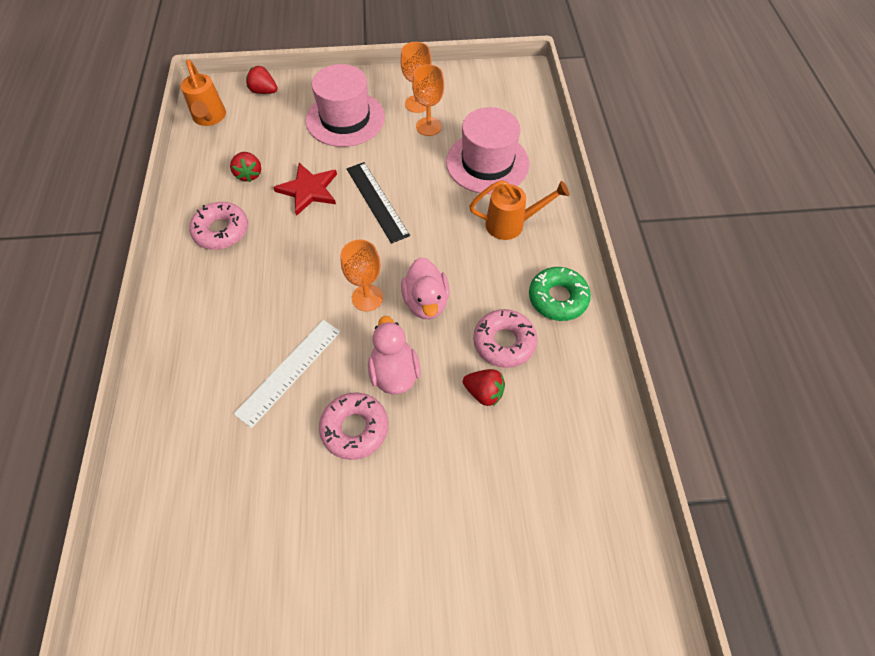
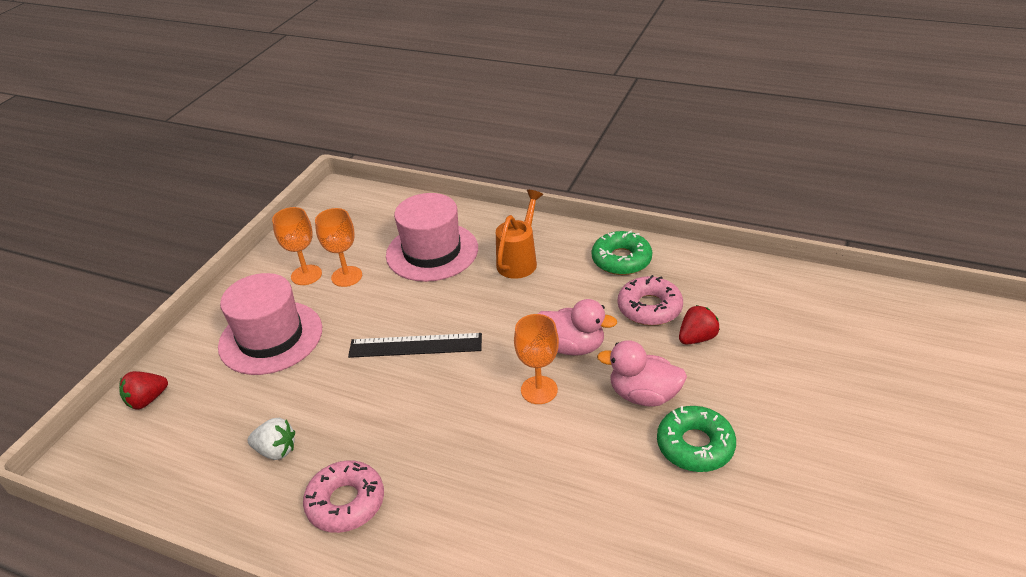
camera: 60 degrees left, 20 degrees down
orange watering can [181,60,226,126] -> none
red strawberry [230,152,261,182] -> white strawberry [248,418,295,460]
white ruler [234,320,341,428] -> none
red star [273,163,337,216] -> none
pink donut [319,393,388,460] -> green donut [657,406,736,472]

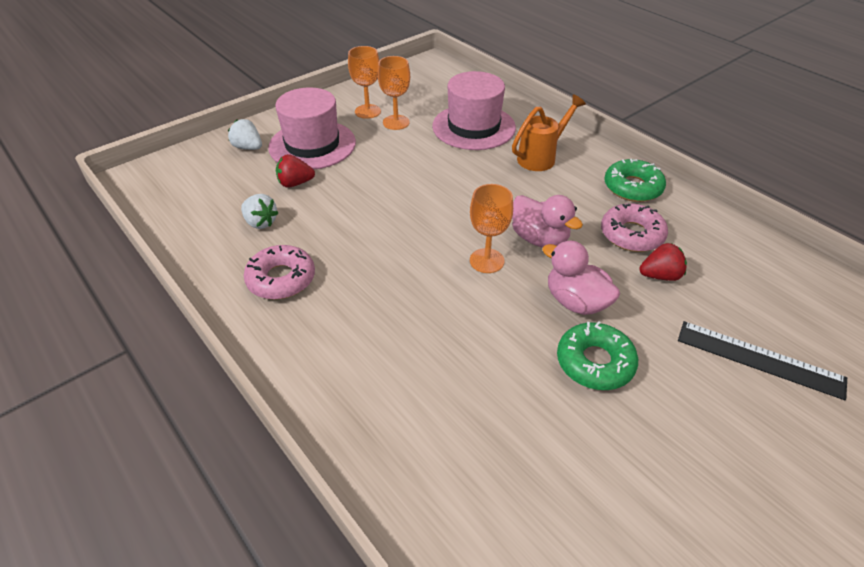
camera: 25 degrees right, 5 degrees up
red strawberry [119,371,168,409] -> red strawberry moved to [276,154,315,188]
black ruler [348,333,482,358] -> black ruler moved to [678,321,847,400]
none -> white strawberry [228,119,262,150]

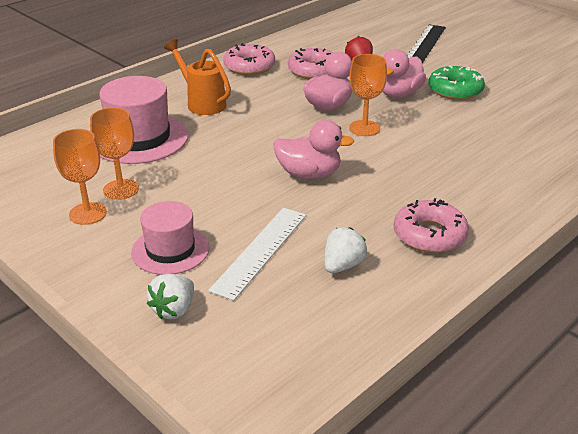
camera: 95 degrees left, 10 degrees down
pink hat [268,88,356,170] -> pink hat [131,201,210,275], size x0.64
red strawberry [276,154,315,188] -> white ruler [208,208,306,301]
green donut [604,159,666,202] -> pink donut [223,43,275,75]
none -> pink duck [273,120,355,179]

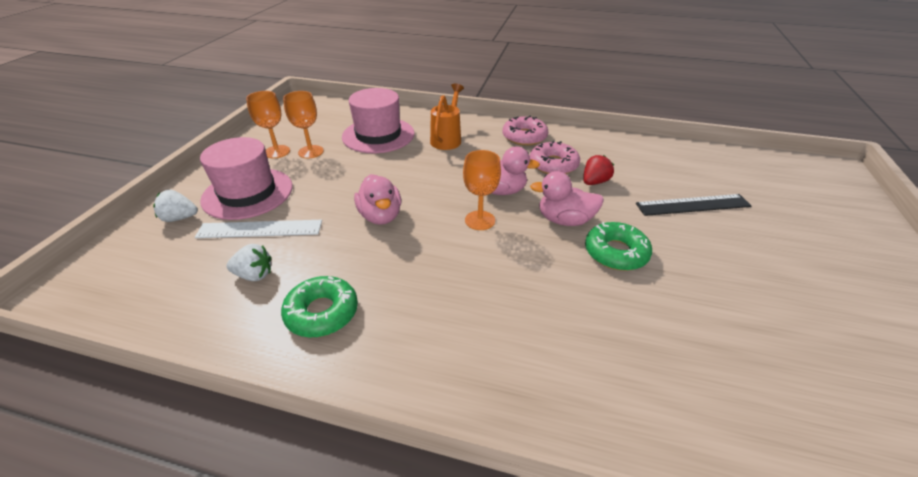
camera: 60 degrees right, 5 degrees up
pink hat [131,201,210,275] -> pink hat [200,137,292,220], size x1.56
pink donut [394,198,469,253] -> green donut [281,276,358,338]

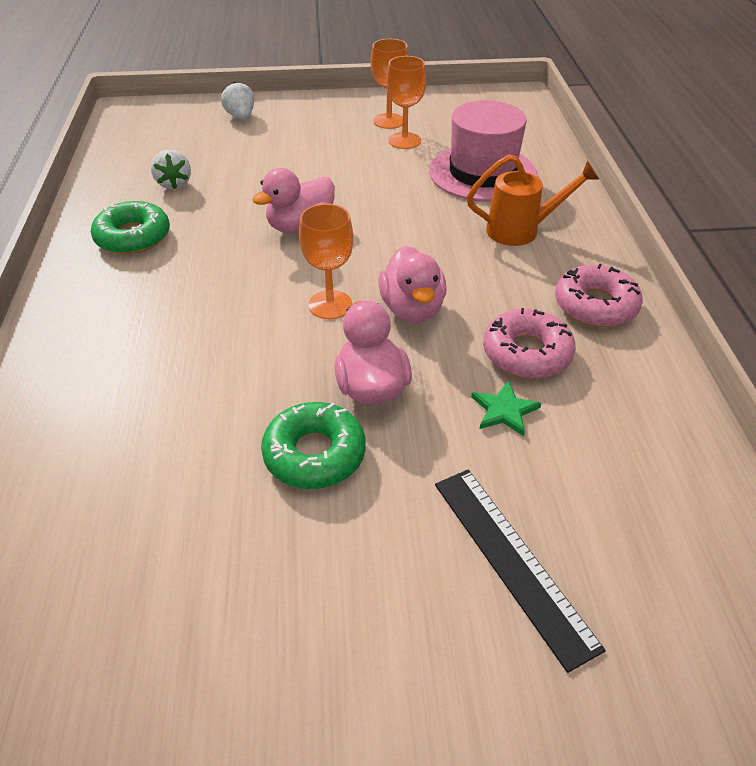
camera: 70 degrees right, 5 degrees up
white ruler [195,220,322,238] -> none
pink hat [200,137,292,220] -> none
red strawberry [583,155,614,185] -> green star [471,380,542,436]

